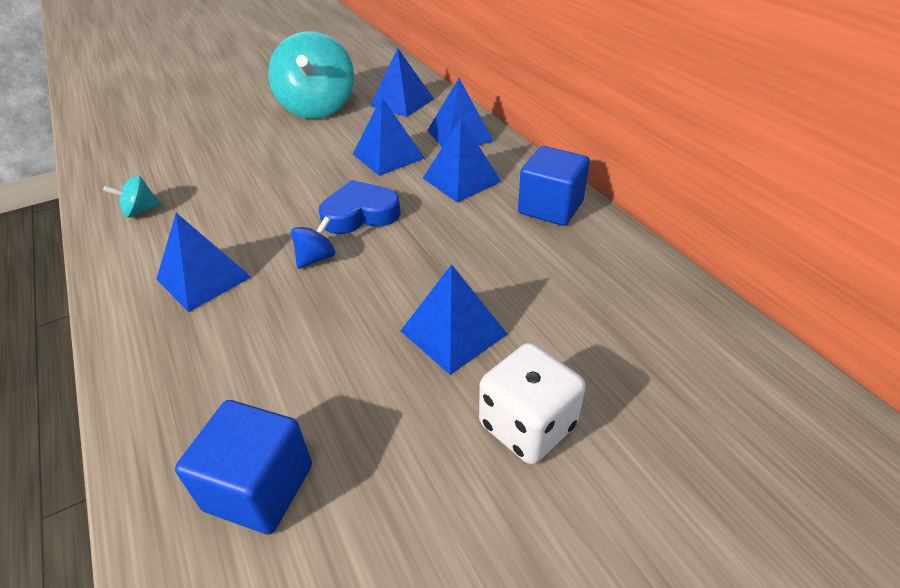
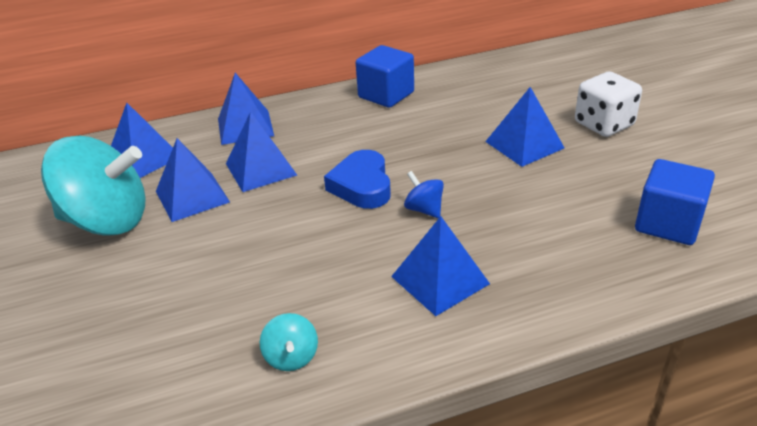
camera: 80 degrees left, 5 degrees down
blue pyramid [423,119,502,203] -> blue pyramid moved to [156,138,230,222]

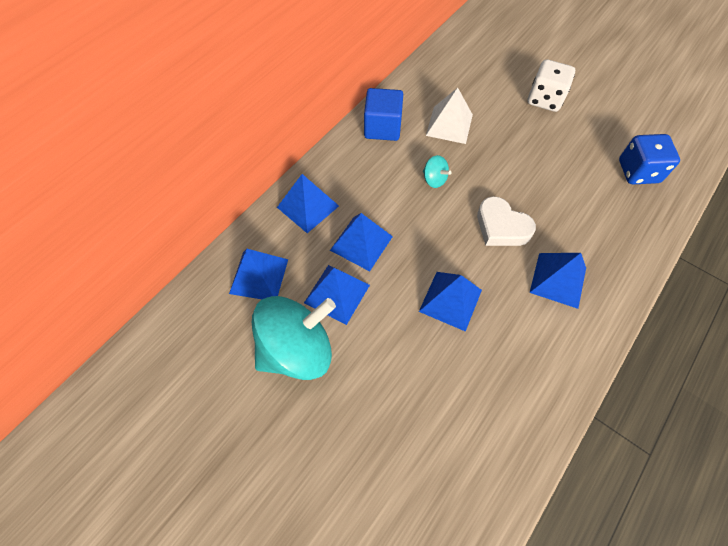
camera: 35 degrees left, 25 degrees up
turquoise spinning top [260,313,318,371] -> turquoise spinning top moved to [423,155,451,188]
blue heart [324,150,391,209] -> none
blue spinning top [404,171,444,218] -> white heart [477,196,536,246]
blue pyramid [485,87,564,167] -> blue pyramid moved to [419,272,482,332]
blue cube [635,159,715,245] -> blue dice [619,134,680,184]
none -> white pyramid [426,88,473,144]

